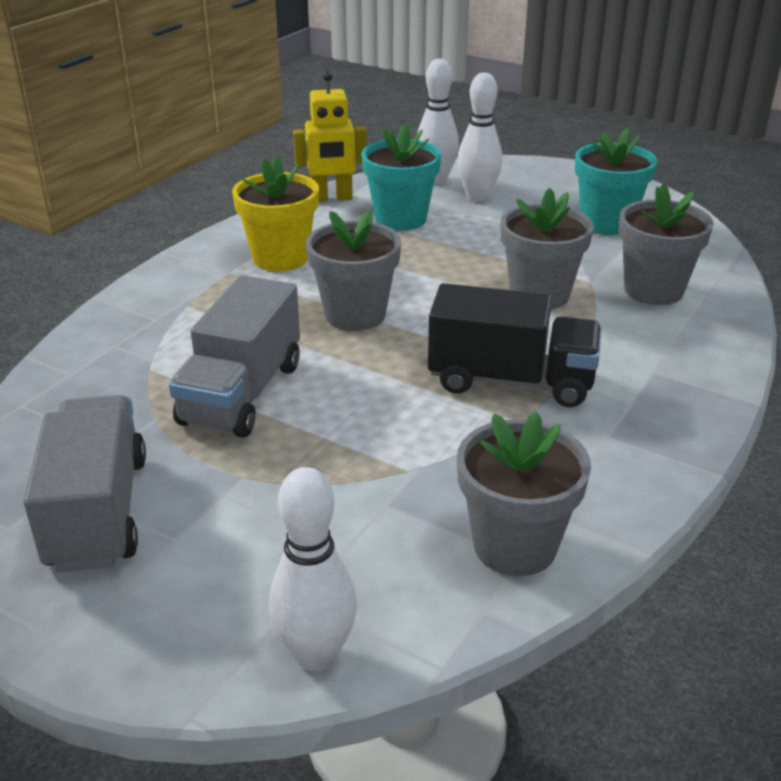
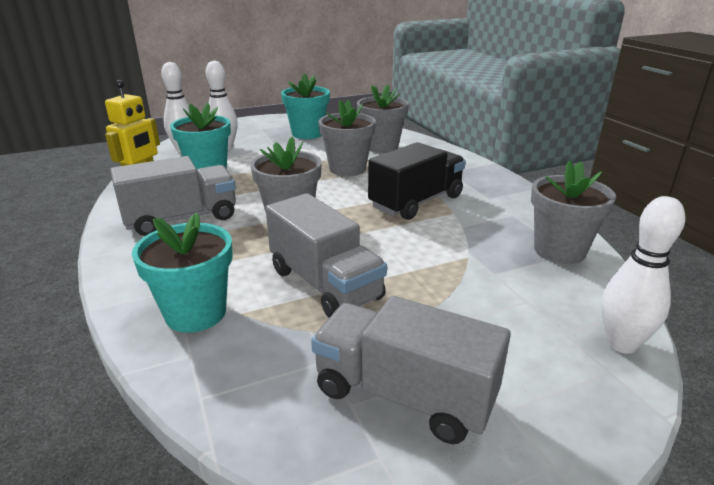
camera: 55 degrees left, 5 degrees down
yellow flower pot [232,156,319,271] -> grey truck [110,156,236,236]
none -> turquoise flower pot [132,213,233,333]

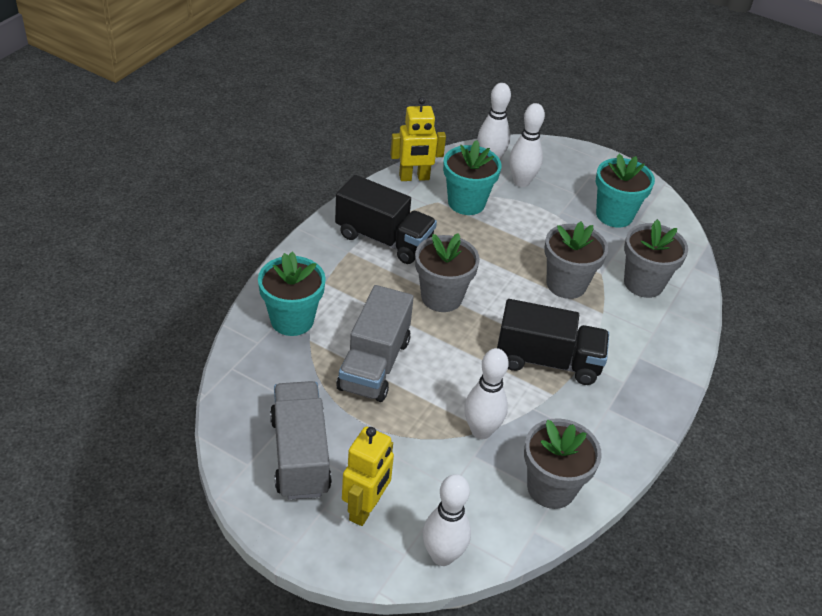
camera: 50 degrees right, 15 degrees up
grey truck [110,156,236,236] -> black truck [335,175,437,264]
none -> yellow robot [342,426,394,526]
none -> white bowling pin [464,348,509,439]

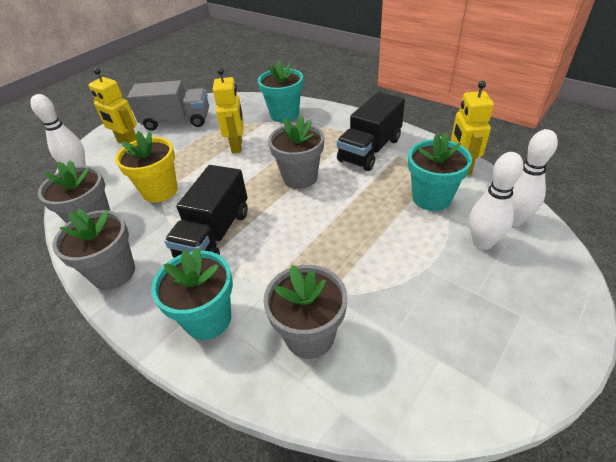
camera: 105 degrees right, 0 degrees up
grey truck [336,285,414,402] -> yellow robot [213,68,244,153]
white bowling pin [464,348,509,439] -> yellow flower pot [115,131,177,203]
grey flower pot [544,222,608,299] -> grey flower pot moved to [52,209,135,290]
turquoise flower pot [596,154,655,228] -> turquoise flower pot moved to [151,248,233,340]

